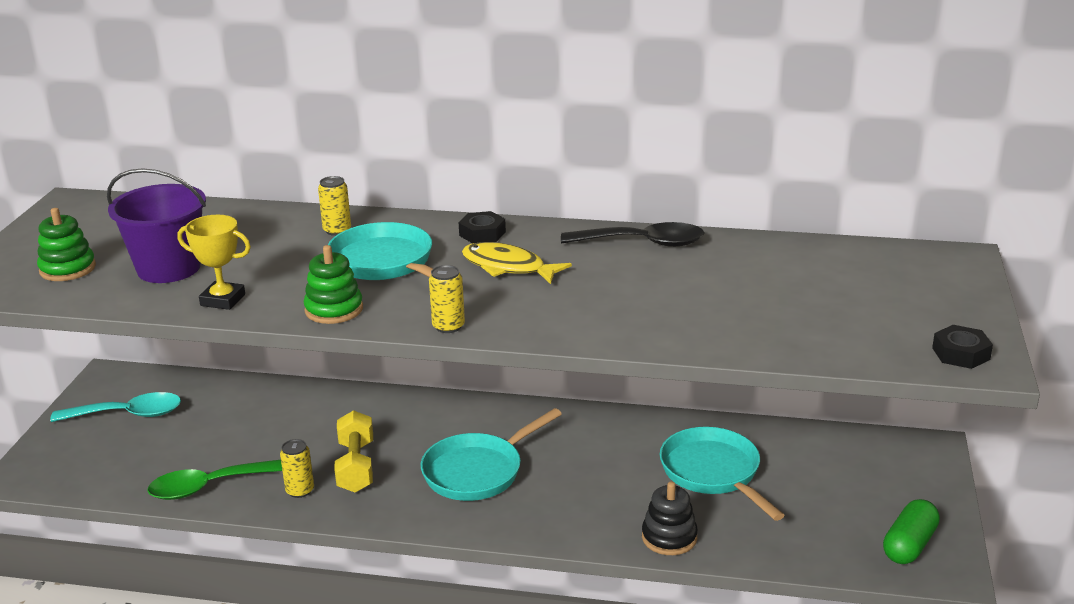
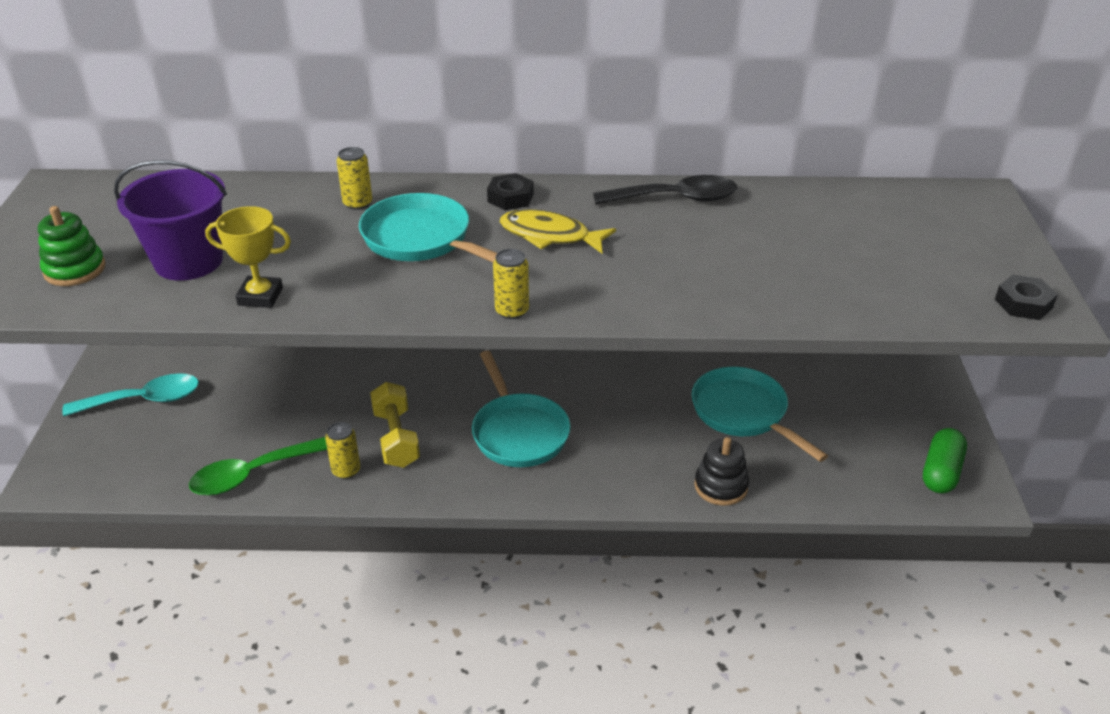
camera: 10 degrees left, 10 degrees up
green stacking toy [304,245,363,324] -> none
turquoise pan [421,408,562,501] -> turquoise pan turned 60 degrees counterclockwise [472,351,571,467]

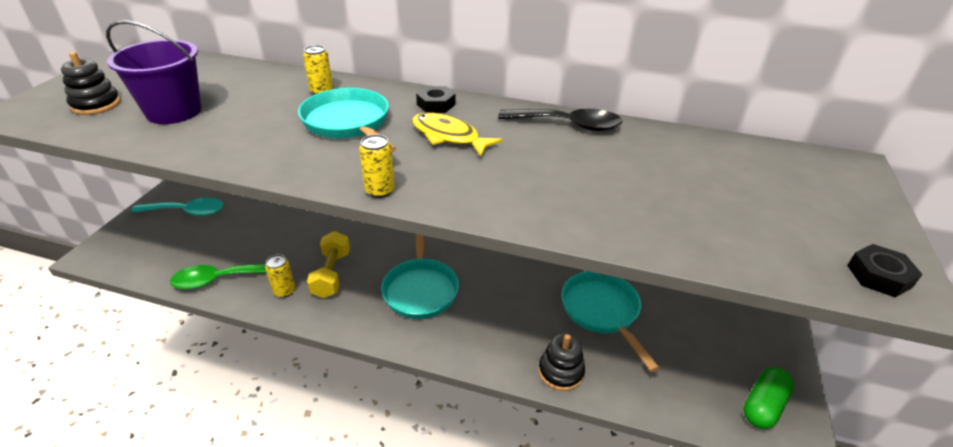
camera: 15 degrees right, 0 degrees up
green stacking toy [38,206,105,286] -> black stacking toy [61,52,121,115]
yellow trophy [205,206,291,308] -> none

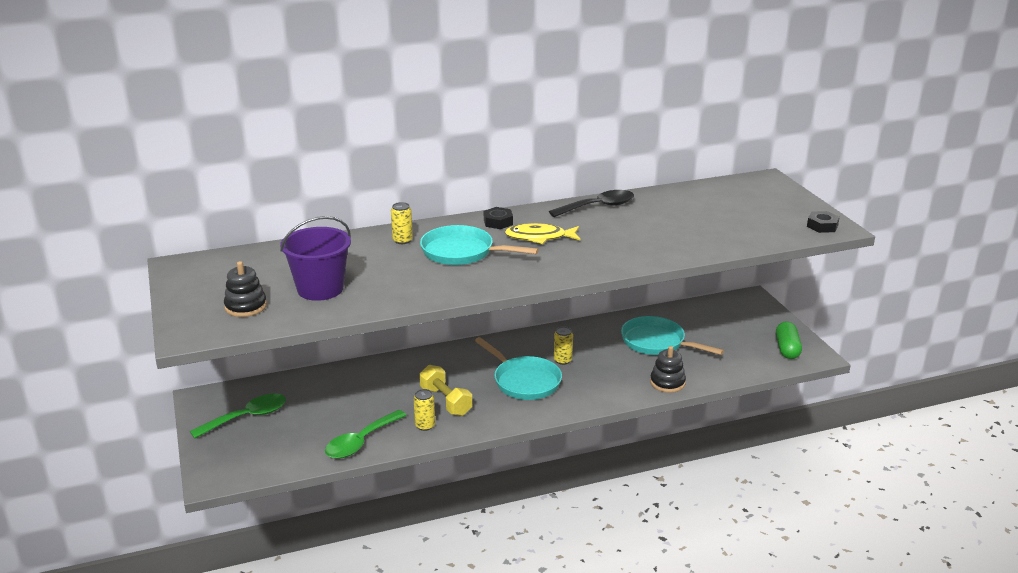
camera: 35 degrees left, 10 degrees down
turquoise spoon [131,198,224,216] -> green spoon [190,394,286,439]
yellow can [359,134,395,198] -> yellow can moved to [554,326,573,365]

